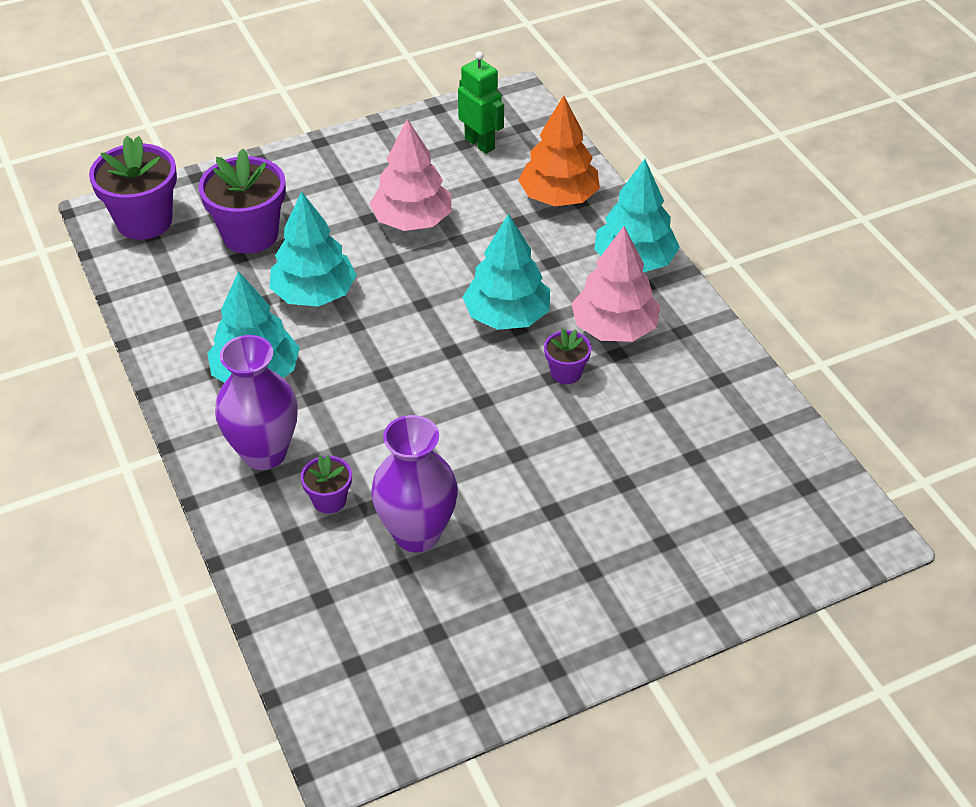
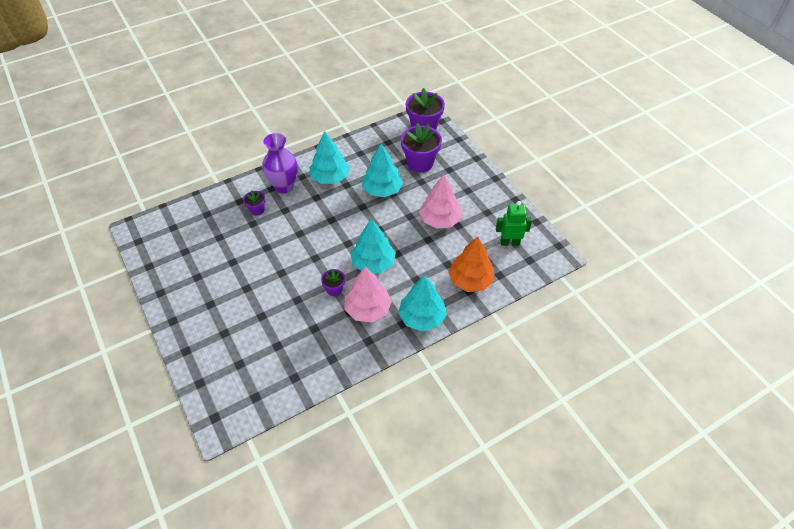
camera: 85 degrees right, 5 degrees up
purple vase [371,415,458,553] -> none
green robot [458,51,504,154] -> green robot turned 135 degrees counterclockwise [496,201,532,246]

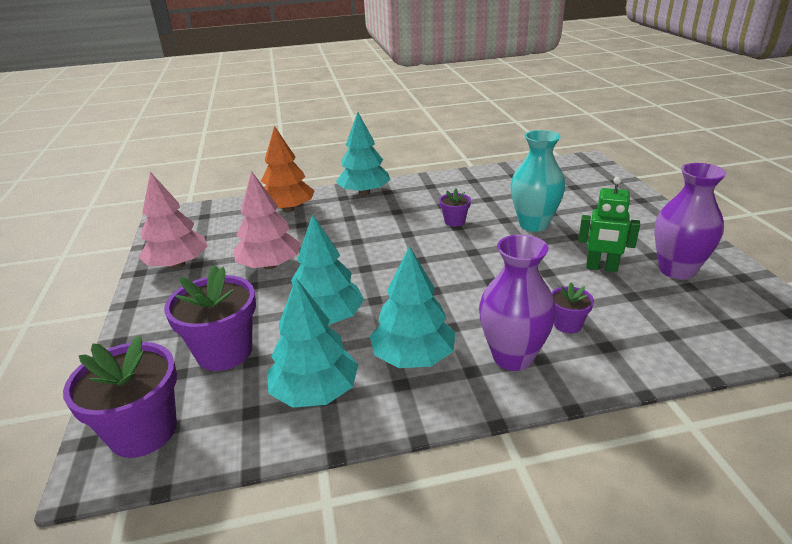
camera: 160 degrees left, 20 degrees down
pink tree [345,267,392,322] -> pink tree moved to [138,172,208,268]
turquoise tree [350,219,396,273] -> turquoise tree moved to [267,278,358,408]
green robot [496,201,532,246] -> green robot moved to [578,177,640,272]
none -> turquoise vase [511,130,565,232]
none -> purple vase [654,163,727,280]

